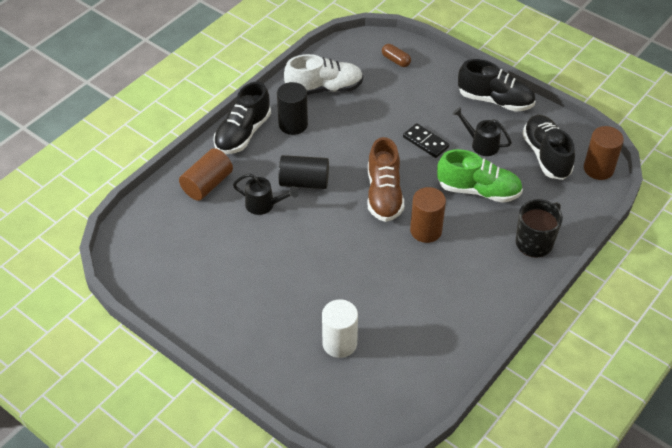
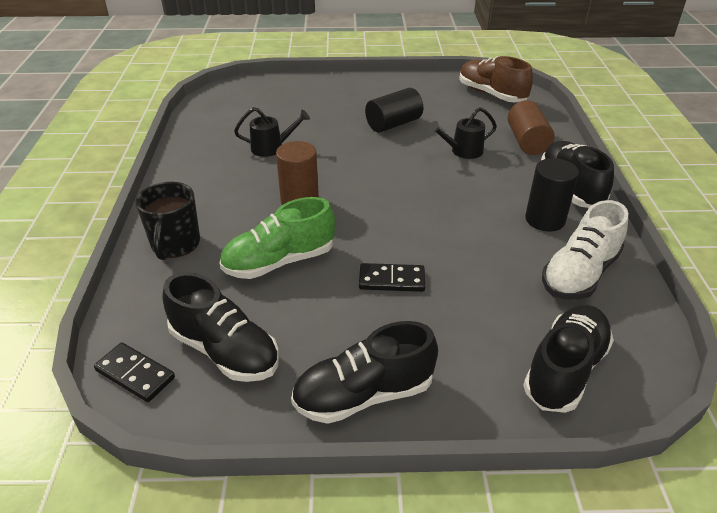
camera: 140 degrees right, 10 degrees down
black cylinder [279,155,329,189] -> black cylinder moved to [365,88,423,133]
white cylinder [322,299,358,358] -> none
brown shoe [368,137,404,222] -> brown shoe moved to [459,56,533,102]
brown capsule [382,44,411,67] -> black shoe [523,305,614,413]
black watering can [452,107,512,156] -> black watering can moved to [234,107,310,157]
brown cylinder [584,126,624,180] -> black domino [94,342,175,402]

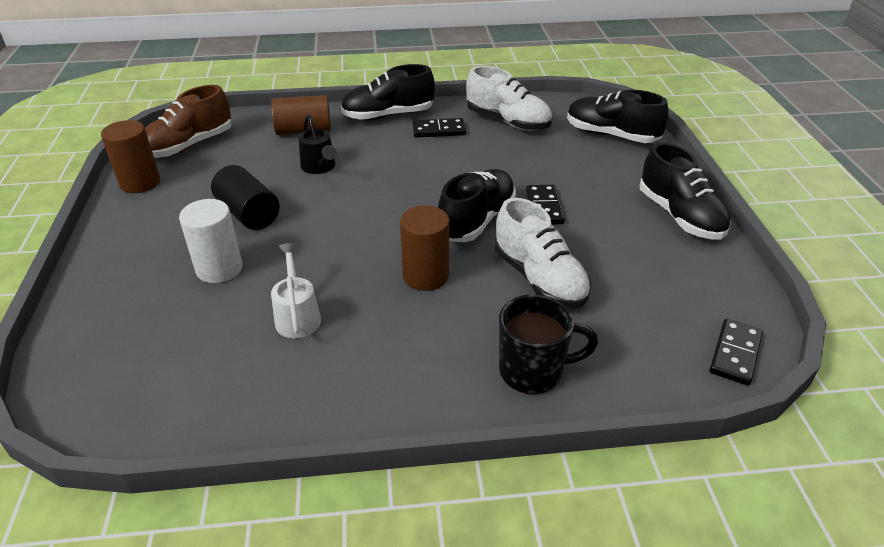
camera: 95 degrees left, 0 degrees up
black shoe [162,272,279,382] -> black shoe moved to [438,169,516,242]
green shoe [219,197,335,279] -> white shoe [494,198,591,308]
black watering can [234,107,310,157] -> white watering can [271,243,321,339]
black cylinder [525,158,579,232] -> black domino [413,118,466,137]
none -> brown cylinder [101,120,160,193]
none -> white cylinder [179,199,243,283]

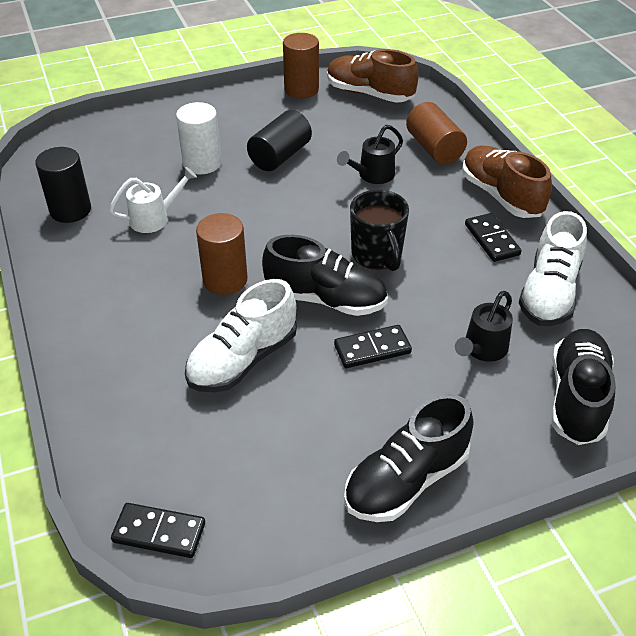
camera: 75 degrees right, 5 degrees up
black shoe [340,64,435,120] -> brown shoe [462,145,552,218]
black mug [499,294,598,394] -> black mug moved to [350,190,409,271]
none -> black cylinder [35,147,91,223]
none -> black watering can [455,291,513,362]

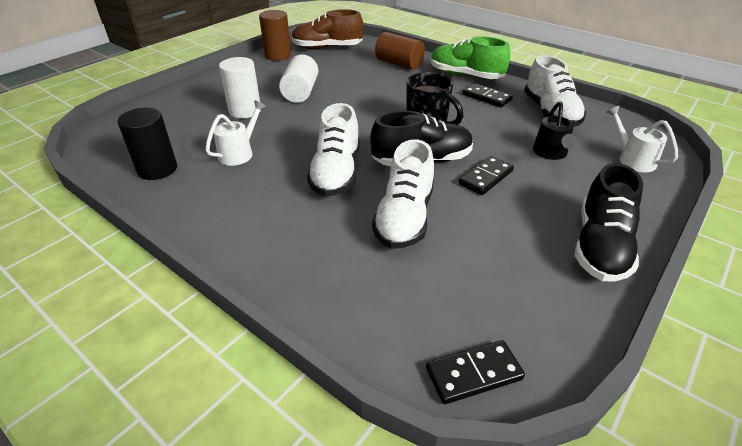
camera: 30 degrees left, 5 degrees down
brown cylinder [196,213,248,295] -> white shoe [307,103,360,197]
black cylinder [247,110,312,171] -> white cylinder [279,55,318,103]
black watering can [337,125,403,184] -> none
brown shoe [462,145,552,218] -> green shoe [431,36,510,79]
black shoe [552,329,616,445] -> white watering can [606,105,678,172]

